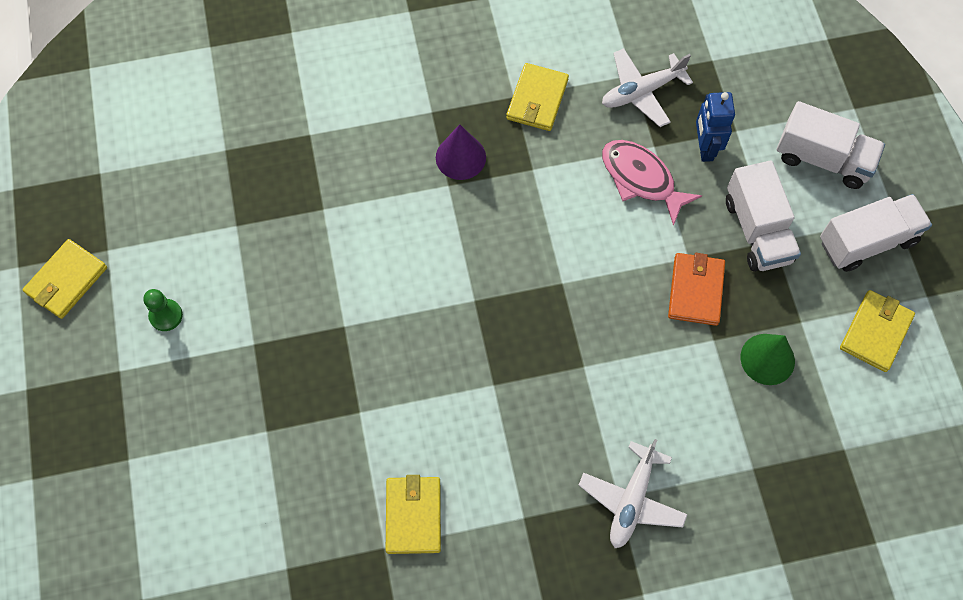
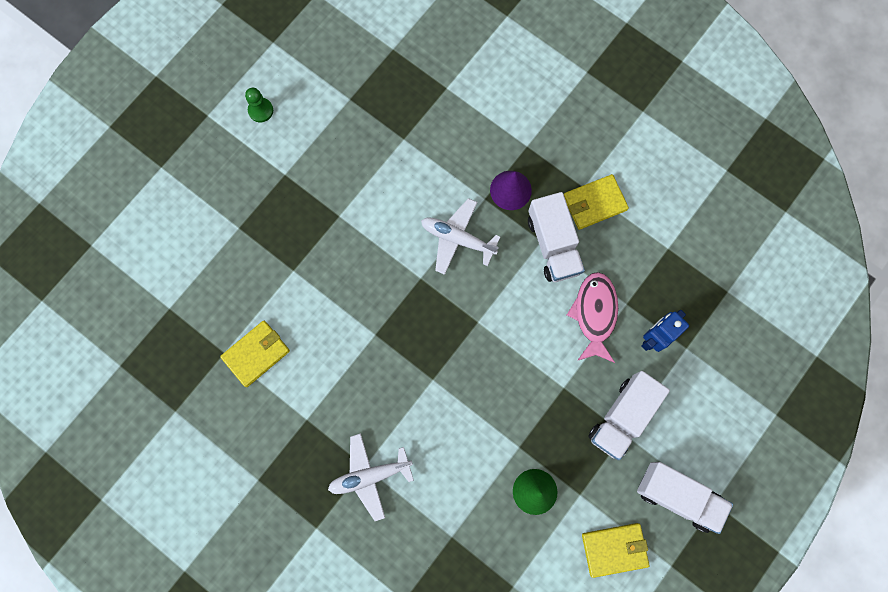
camera: 50 degrees right, 10 degrees up
yellow wallet [23,239,107,319] -> none
white plane [602,48,693,127] -> white plane moved to [421,198,500,275]
orange wallet [668,253,725,326] -> none
white truck [777,101,885,189] -> white truck moved to [528,192,585,282]

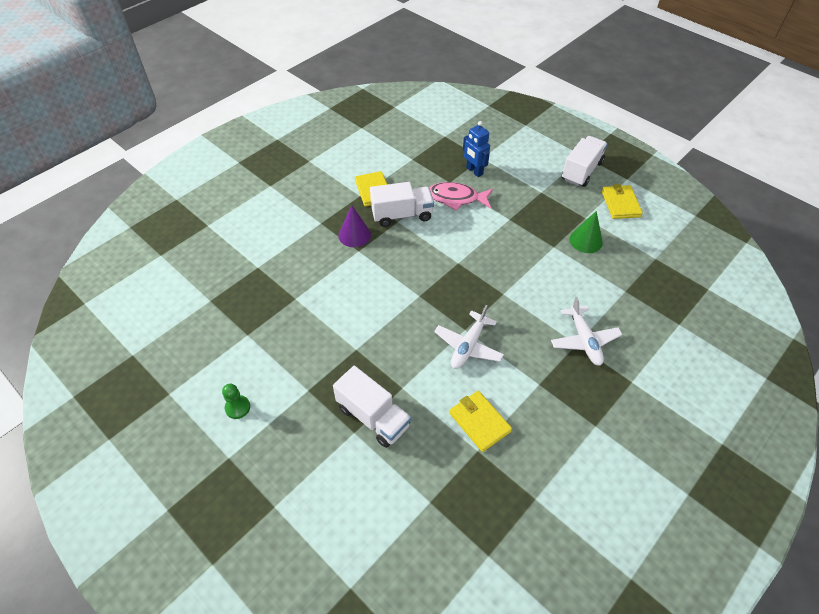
camera: 85 degrees left, 25 degrees down
white plane [421,198,500,275] -> white plane moved to [434,305,504,369]
white truck [588,371,670,460] -> white truck moved to [333,366,411,448]

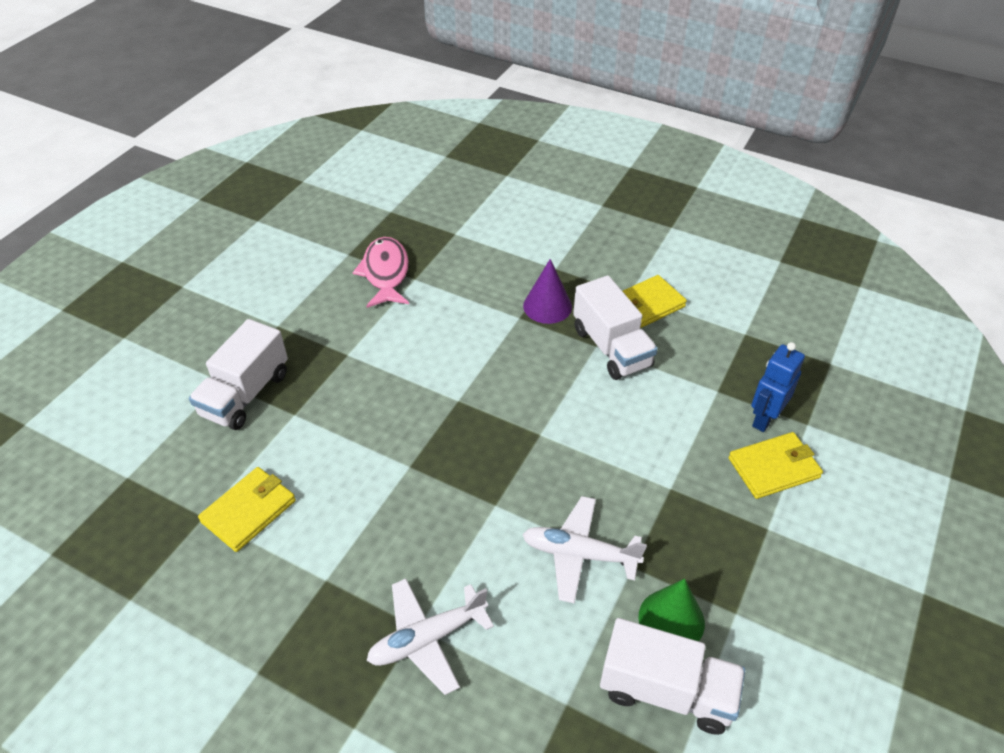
camera: 75 degrees right, 5 degrees down
green pawn [222,384,250,419] -> none
pink fish [429,182,493,211] -> pink fish moved to [353,237,409,308]
white plane [434,305,504,369] -> white plane moved to [522,496,647,604]
white truck [561,136,608,187] -> white truck moved to [600,618,745,735]
yellow wallet [602,184,643,219] -> yellow wallet moved to [729,432,823,499]

